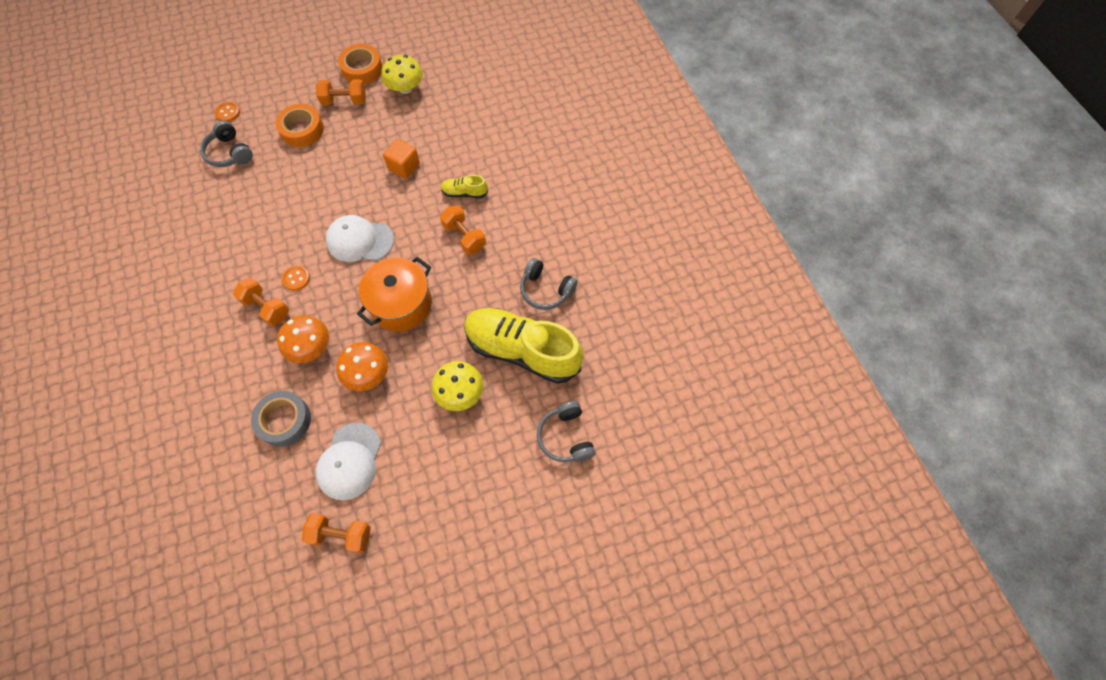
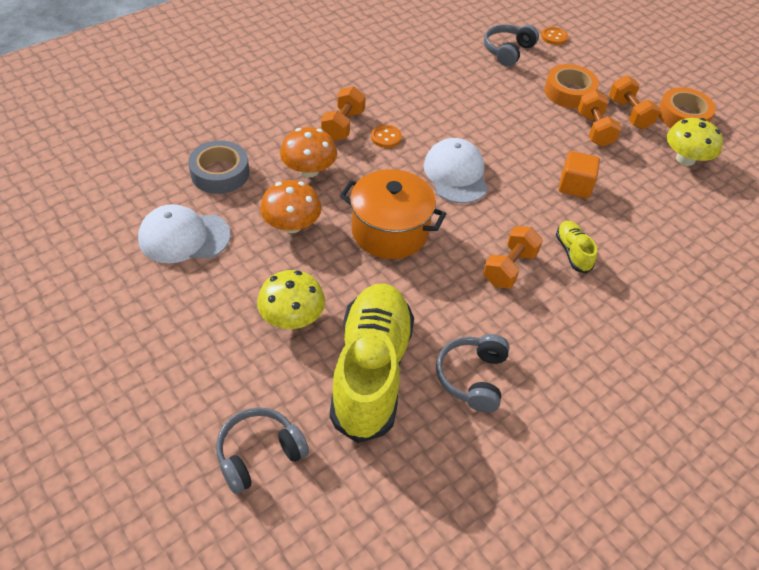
camera: 70 degrees right, 15 degrees down
orange dumbbell [302,513,371,553] -> orange dumbbell moved to [577,90,622,147]

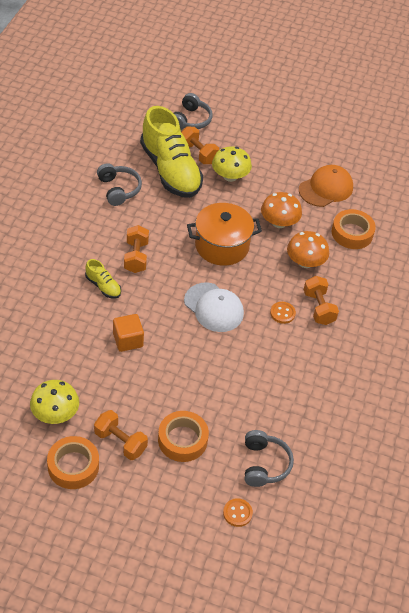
camera: 145 degrees right, 0 degrees up
white cap [138,204,231,263] -> orange cap [299,165,353,207]
grey tape [188,140,249,194] -> orange tape [331,209,376,249]
orange dumbbell [577,90,622,147] -> orange dumbbell moved to [181,127,219,164]

